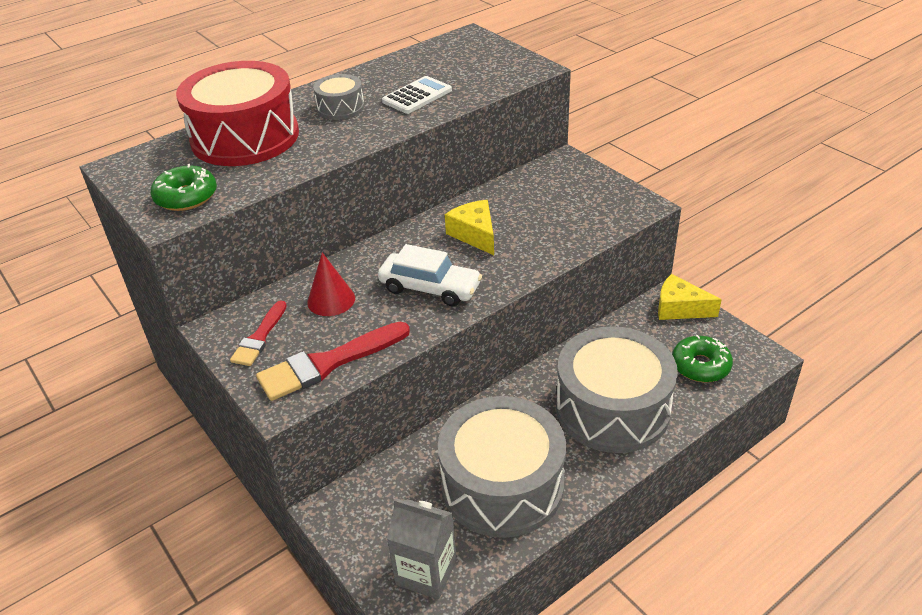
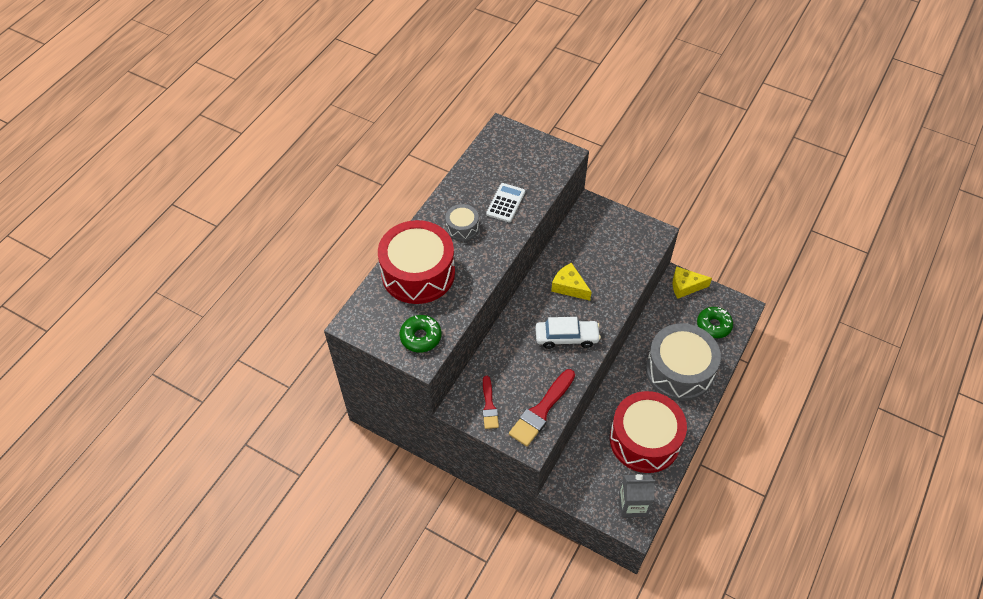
camera: 25 degrees left, 15 degrees up
red cone [307,252,355,316] -> none
grey drum [438,396,566,538] -> red drum [610,391,687,473]

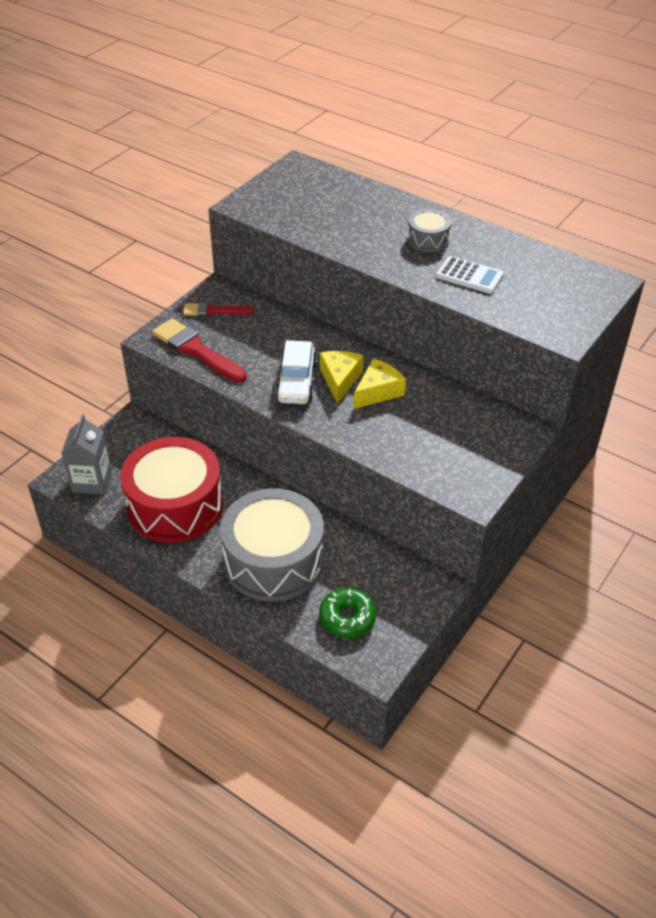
camera: 95 degrees right, 10 degrees down
red drum [378,220,455,304] -> none
green donut [400,315,442,353] -> none
yellow cheese [673,266,712,299] -> yellow cheese moved to [320,351,364,404]

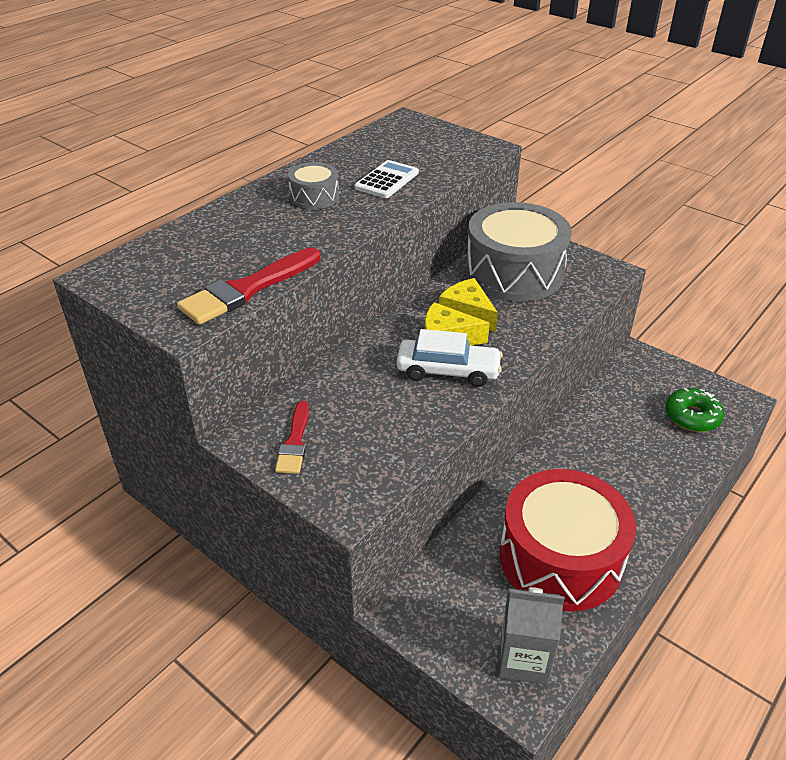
camera: 85 degrees left, 5 degrees down
red brush [152,318,247,383] -> red brush moved to [177,248,320,325]
grey drum [220,488,324,602] -> grey drum moved to [466,202,572,301]

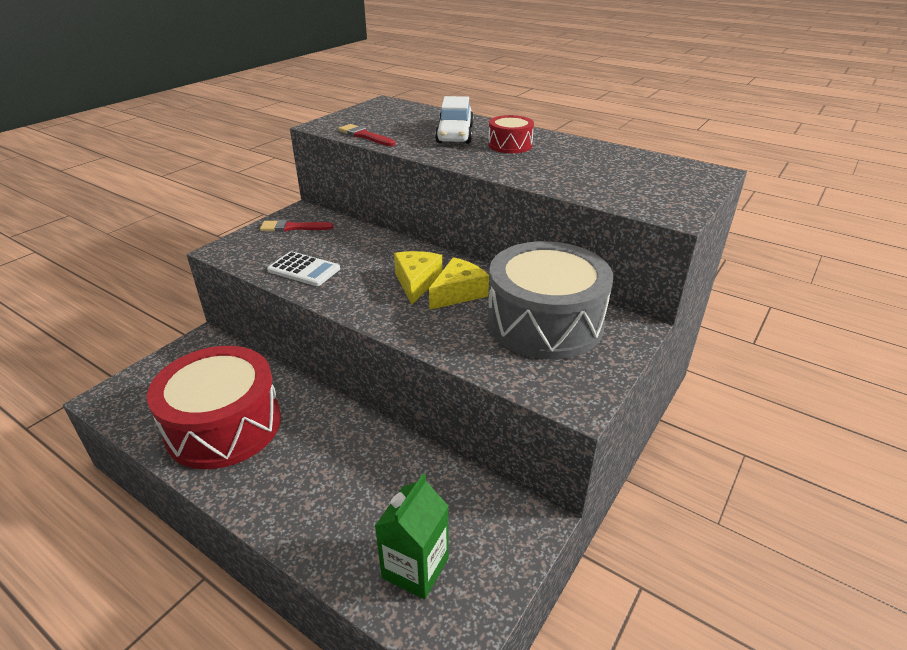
camera: 85 degrees right, 5 degrees down
red brush [177,248,320,325] -> red brush [338,124,395,146], size x0.61
grey drum [288,162,339,209] -> red drum [488,115,534,153]
white calculator [354,160,419,198] -> white calculator moved to [267,251,340,286]
white car [397,329,503,387] -> white car moved to [435,96,474,144]
grey carton [499,587,564,685] -> none
green donut [665,388,724,432] -> green carton [375,474,449,599]

